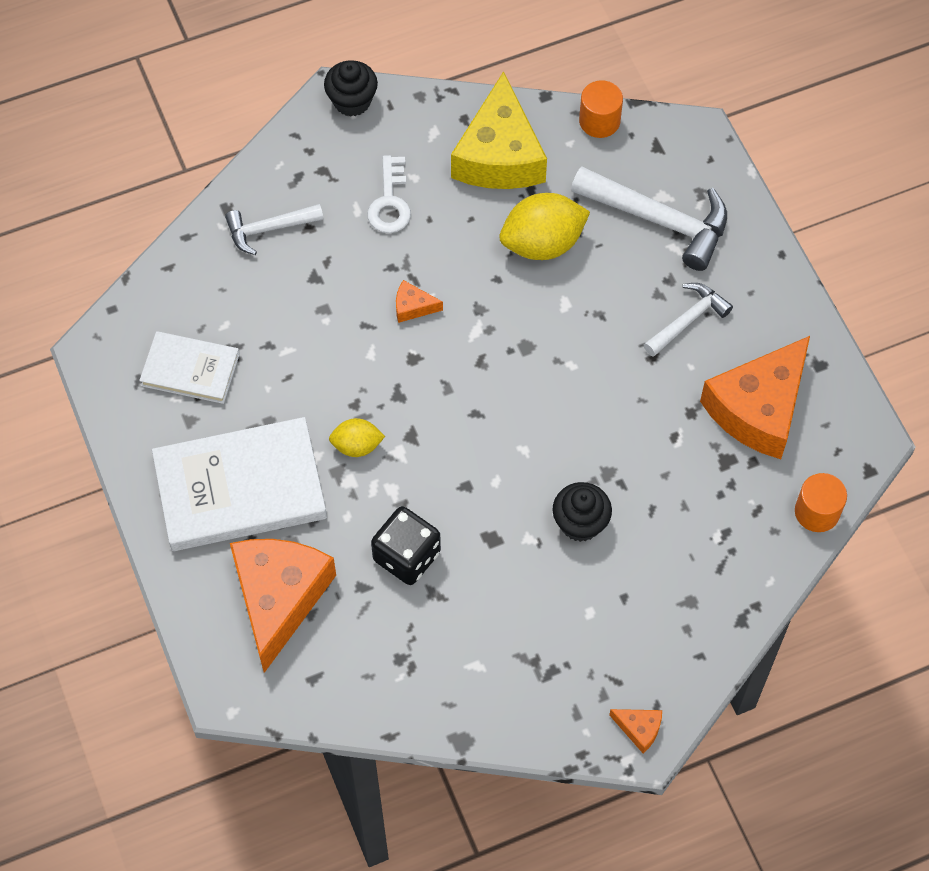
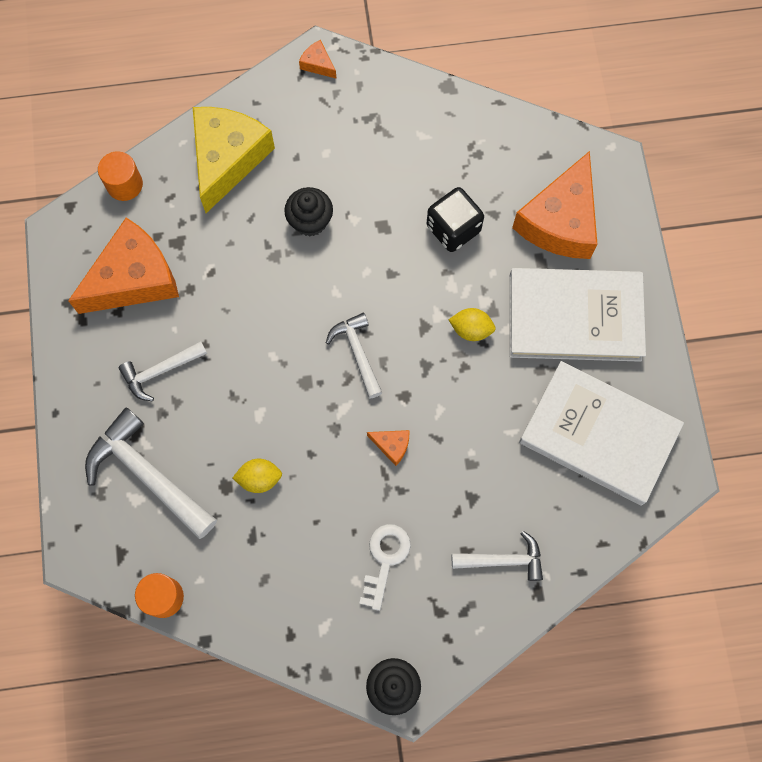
camera: 165 degrees left, 10 degrees up
white book [139,331,240,404] -> white book [519,361,684,505], size x1.77
yellow cheese [451,71,547,189] -> yellow cheese moved to [193,107,275,213]
yellow lemon [499,193,590,260] -> yellow lemon [233,459,282,493], size x0.56
none -> white hammer [326,313,382,399]

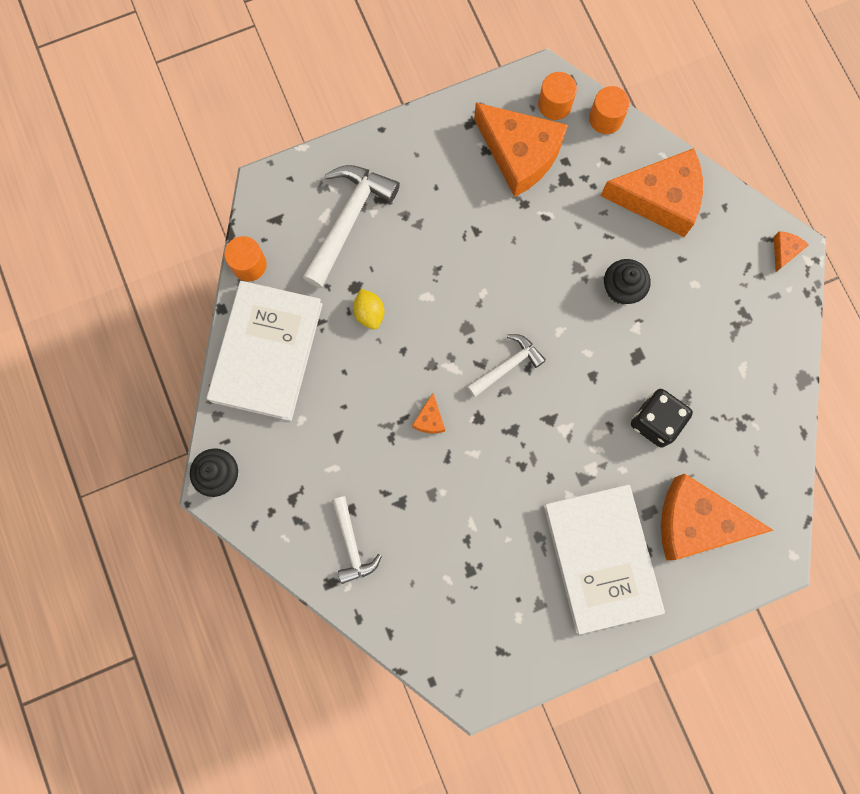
camera: 75 degrees right, 5 degrees up
white hammer [119,341,207,401] -> none
yellow cheese [193,107,275,213] -> orange cheese [600,148,703,237]
white key [359,524,411,611] -> none
yellow lemon [448,308,496,341] -> none
white book [519,361,684,505] -> white book moved to [207,281,323,421]
none -> orange cylinder [538,72,577,120]

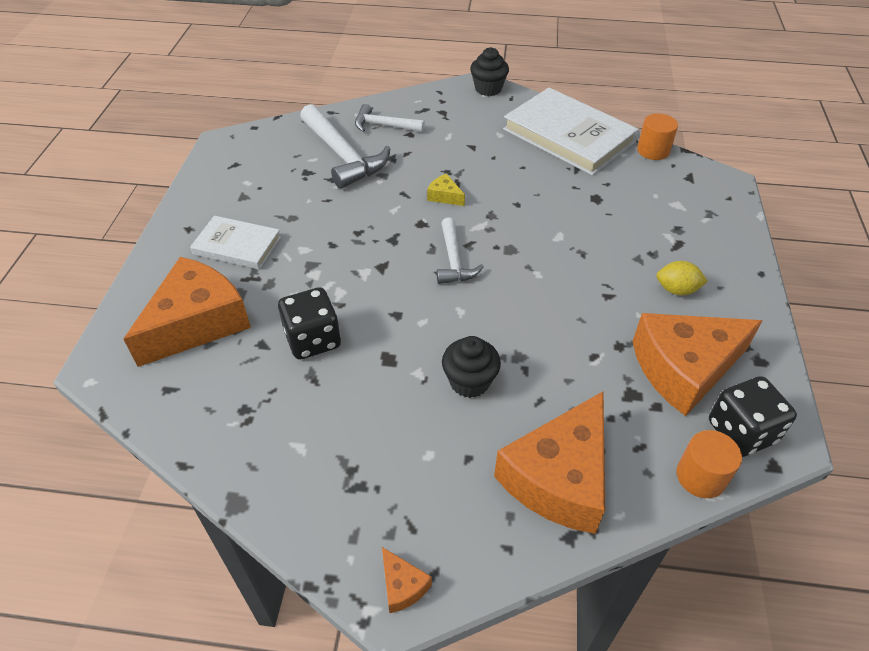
camera: 120 degrees right, 30 degrees down
white hammer [303,165,400,288] -> white hammer moved to [300,104,391,189]
yellow lemon [353,289,384,330] -> yellow lemon moved to [657,261,708,295]
orange cheese [412,393,445,433] -> yellow cheese [427,173,465,206]
orange cylinder [538,72,577,120] -> black dice [709,376,797,457]
white book [543,485,665,634] -> white book [190,216,281,270], size x0.57

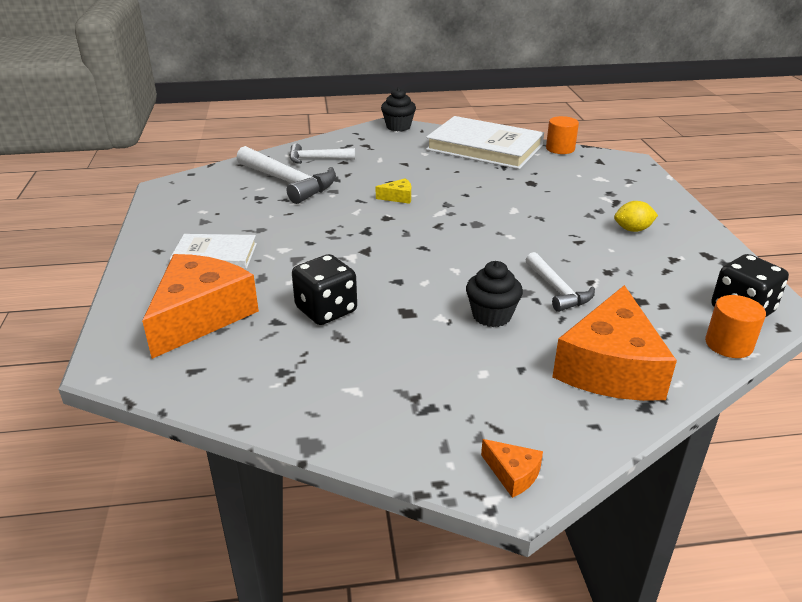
camera: 15 degrees left, 15 degrees down
yellow cheese [427,173,465,206] -> yellow cheese turned 150 degrees clockwise [376,178,411,204]
white hammer [437,218,484,284] -> white hammer moved to [526,252,595,312]
orange cheese [633,313,763,416] -> none

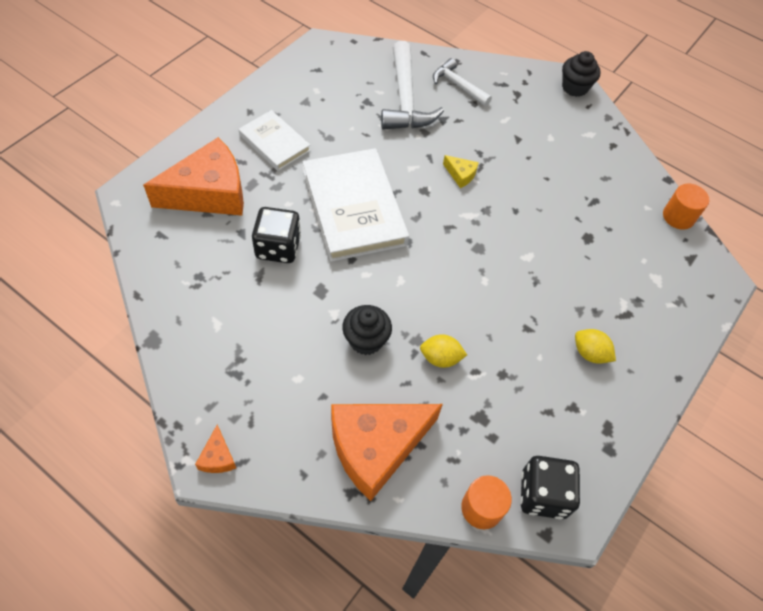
camera: 40 degrees right, 25 degrees up
white book [426,116,544,169] -> white book moved to [303,148,409,262]
white hammer [526,252,595,312] -> yellow lemon [420,334,467,368]

